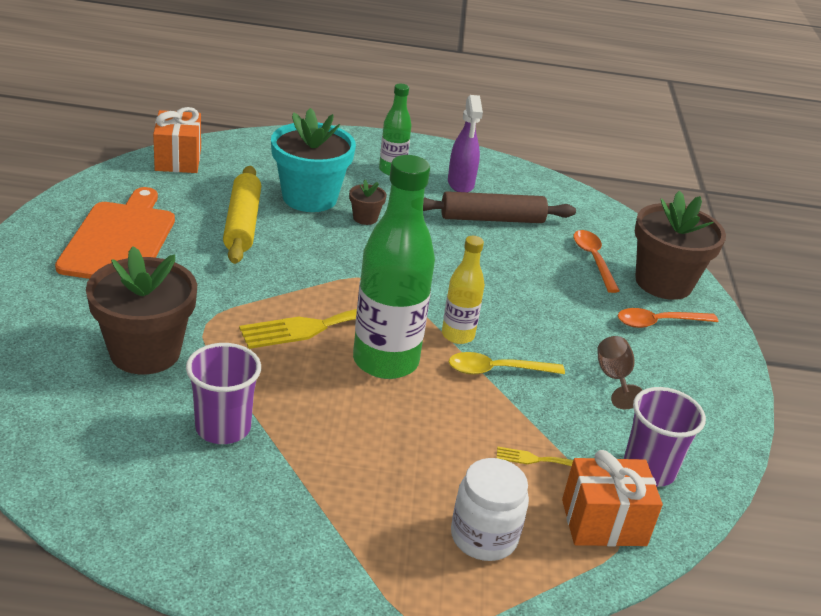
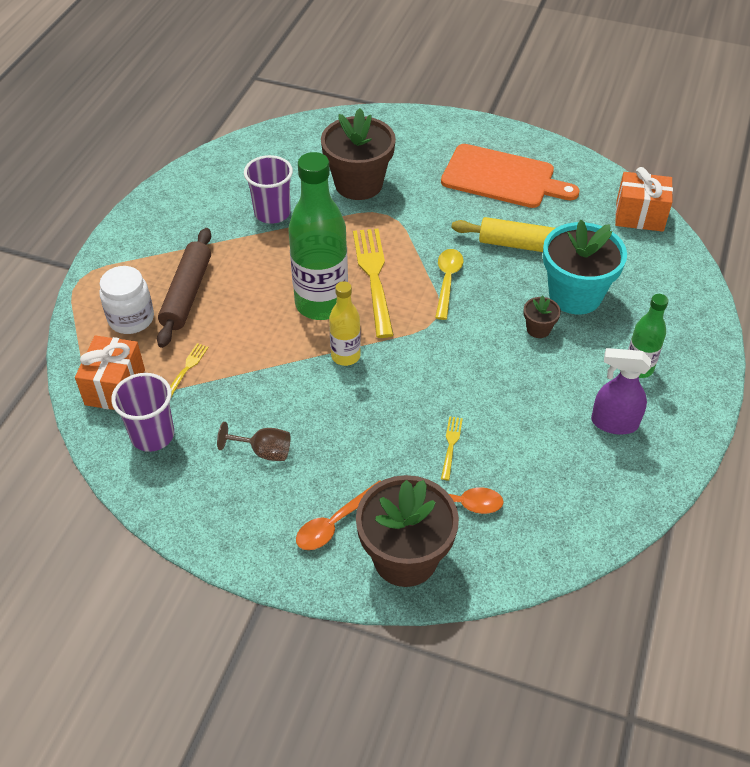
camera: 110 degrees right, 15 degrees up
brown rolling pin [423,191,576,223] -> brown rolling pin moved to [157,228,211,348]
yellow spoon [449,352,565,375] -> yellow spoon moved to [435,249,463,320]
orange spoon [618,308,719,328] -> orange spoon turned 135 degrees counterclockwise [296,481,381,550]
none -> yellow fork [441,416,463,480]

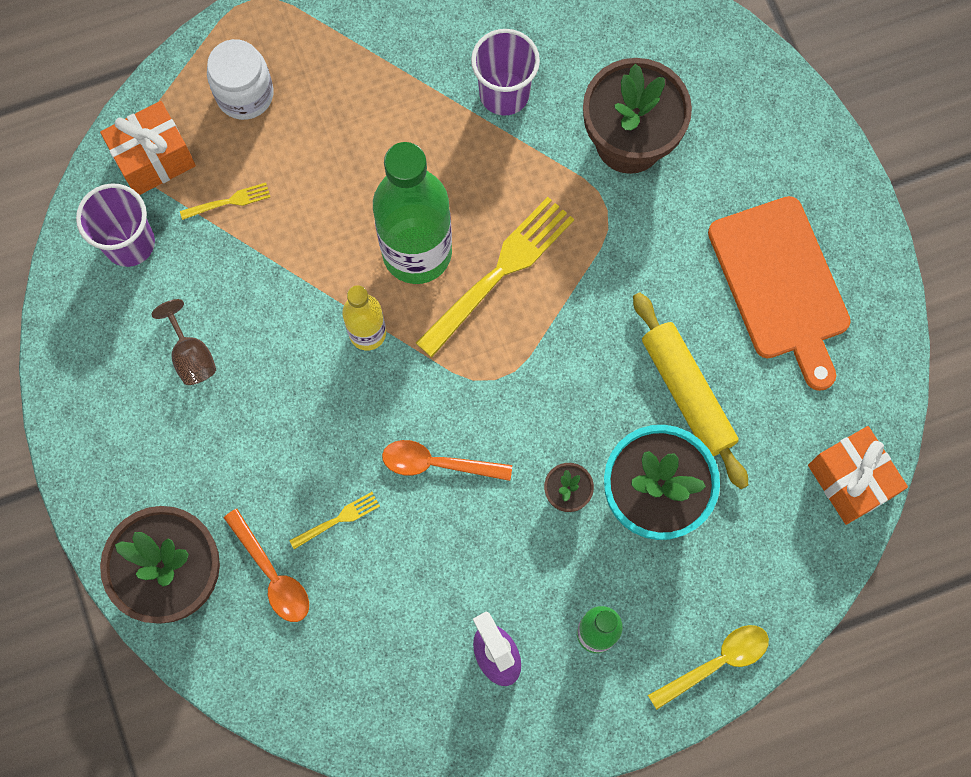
camera: 50 degrees right, 25 degrees up
brown rolling pin [157,228,211,348] -> none
orange spoon [296,481,381,550] -> orange spoon moved to [382,440,512,481]
yellow spoon [435,249,463,320] -> yellow spoon moved to [648,625,769,710]

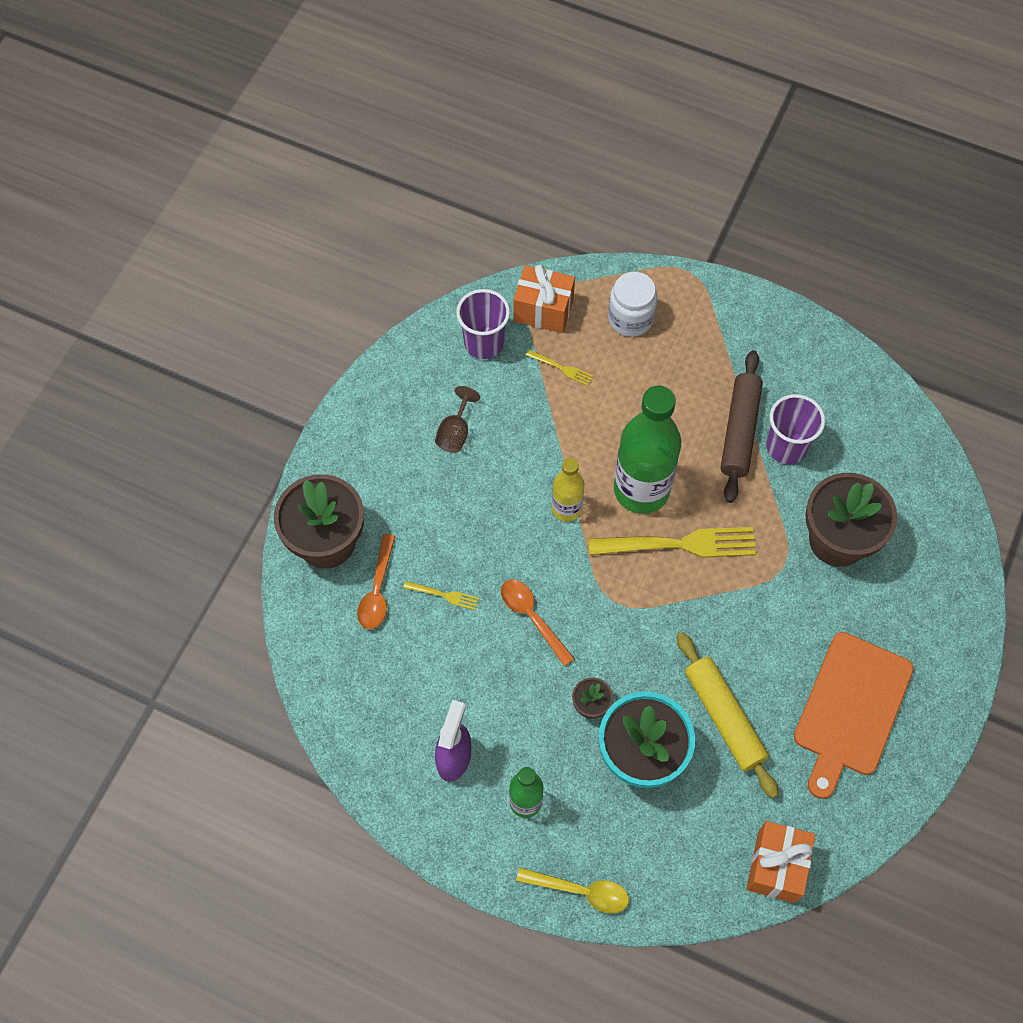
camera: 45 degrees right, 10 degrees down
yellow rolling pin [633,292,748,489] -> yellow rolling pin turned 45 degrees counterclockwise [677,632,779,798]
none -> brown rolling pin [720,350,763,503]

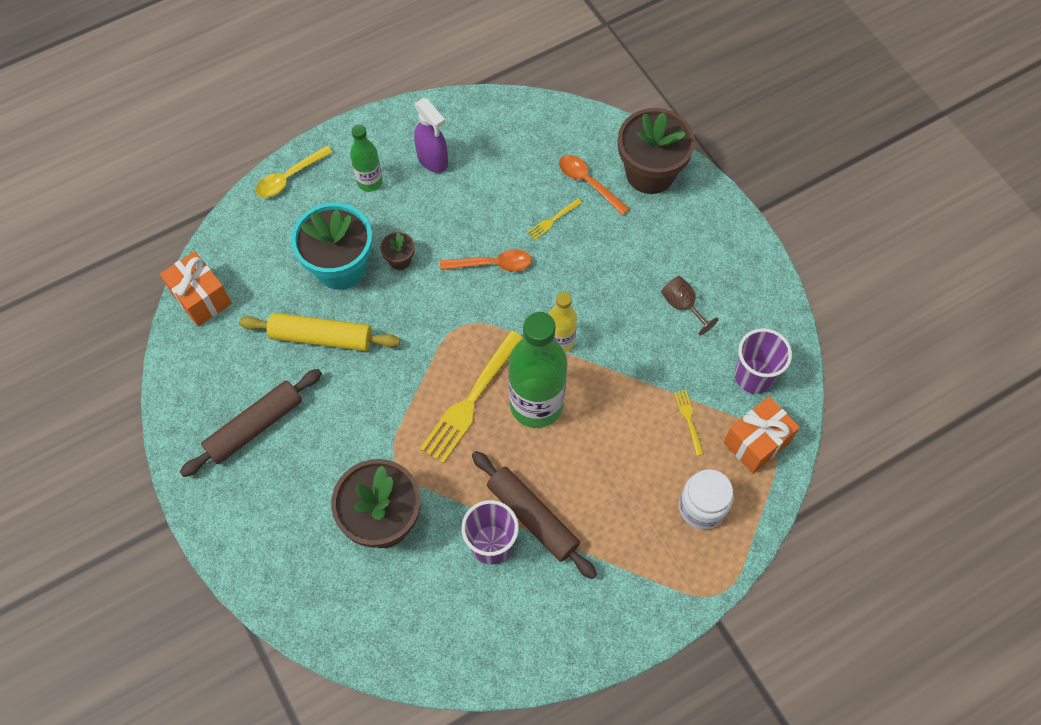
camera: 125 degrees right, 0 degrees up
yellow fork [526,350,593,386] -> yellow fork turned 105 degrees clockwise [674,390,704,456]
orange cutting board [794,632,914,799] -> brown rolling pin [180,369,322,477]

